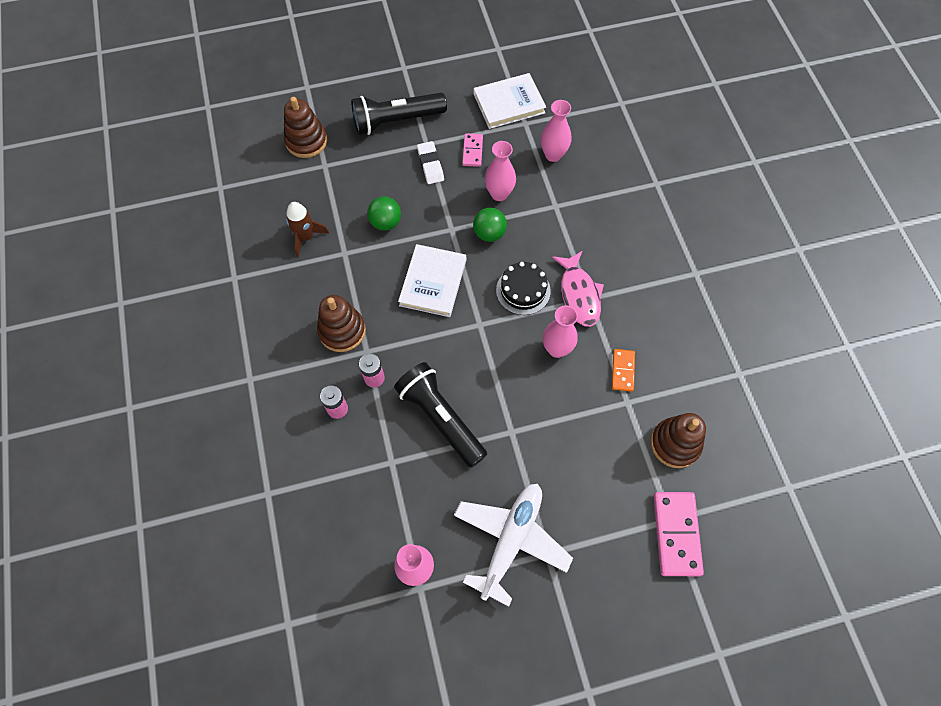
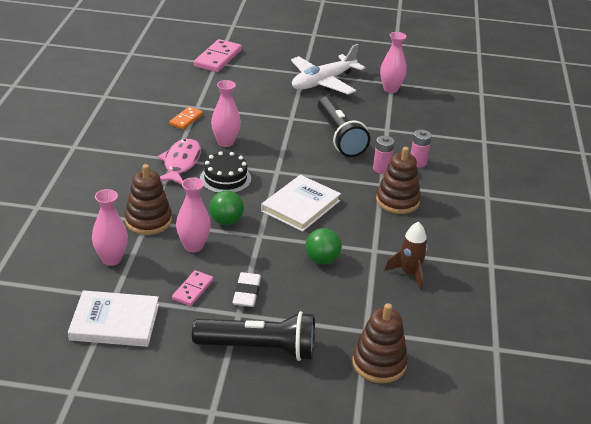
camera: 160 degrees left, 30 degrees down
brown stacking toy [651,413,706,468] -> brown stacking toy moved to [125,164,172,235]

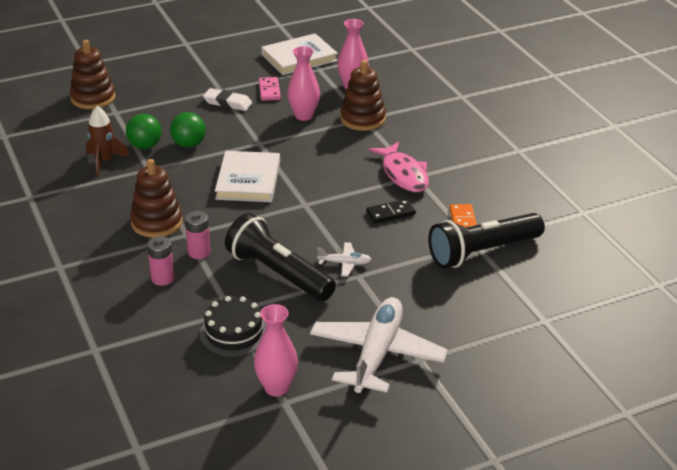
camera: 150 degrees right, 0 degrees up
black flashlight [192,311,315,361] -> black flashlight moved to [428,213,545,268]
pink domino [194,39,242,72] -> none
black cake [200,151,251,193] -> black cake moved to [200,296,266,357]
green ball [209,191,244,225] -> green ball moved to [126,114,162,149]
pink vase [211,80,241,147] -> black domino [366,199,416,224]
white eraser [233,272,261,307] -> white eraser turned 45 degrees counterclockwise [203,88,252,111]
none -> white plane [317,242,372,277]

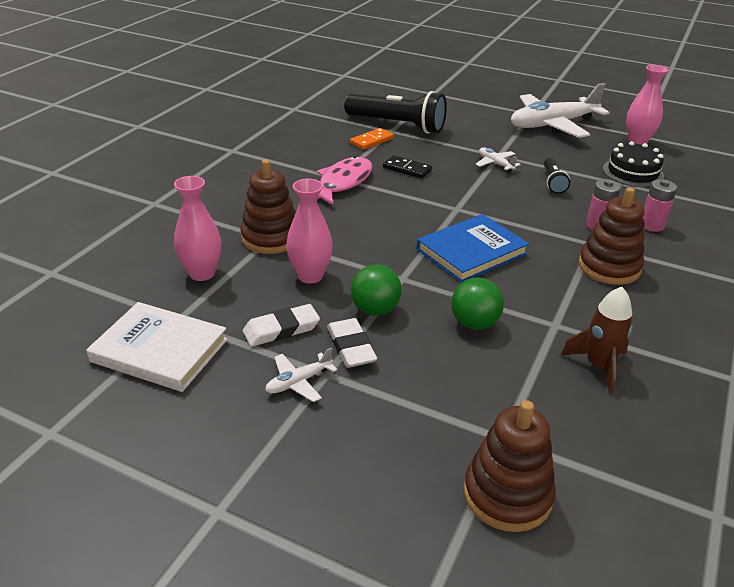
camera: 130 degrees left, 0 degrees up
green ball [126,114,162,149] -> green ball moved to [351,264,402,316]
white book [215,151,280,202] -> blue book [417,214,529,283]
black flashlight [225,213,336,301] -> black flashlight [544,158,570,194], size x0.49
pink domino [259,77,281,101] -> white eraser [243,304,320,347]
none -> white plane [265,348,338,402]

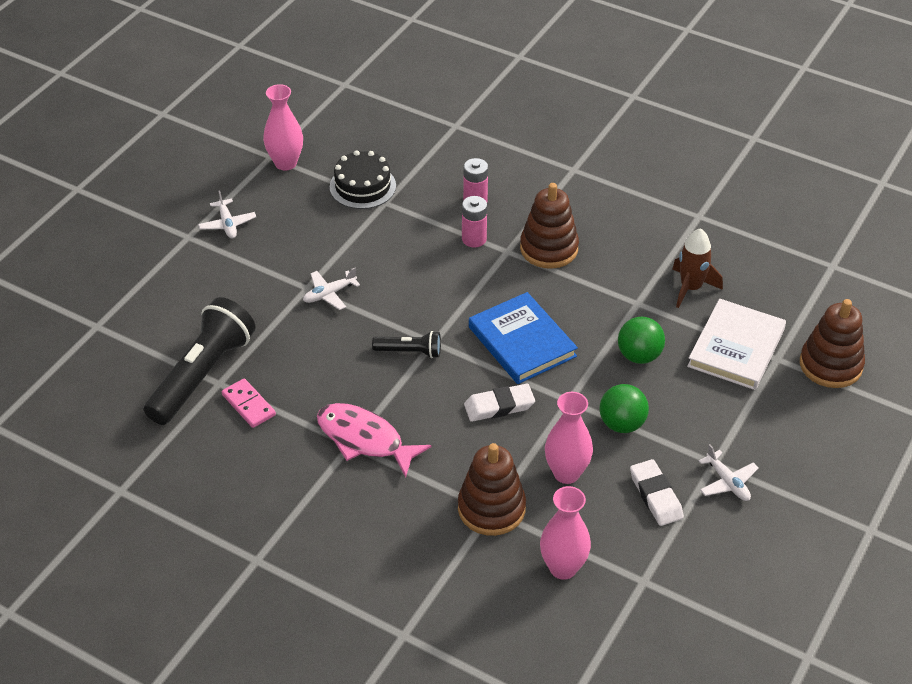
camera: 85 degrees left, 10 degrees up
white book [86,302,228,392] -> white book moved to [687,299,786,390]
white eraser [327,318,377,368] -> white eraser moved to [464,384,535,422]
orange domino [350,128,394,150] -> pink domino [222,378,276,428]
black domino [383,155,432,179] -> none
white plane [511,83,610,138] -> white plane [198,190,256,239], size x0.43
black flashlight [544,158,570,194] -> black flashlight moved to [372,331,441,358]

